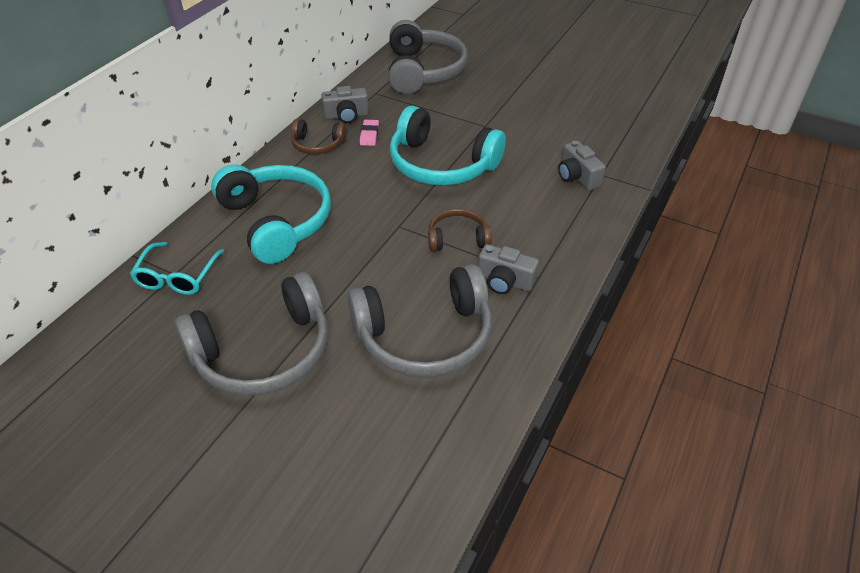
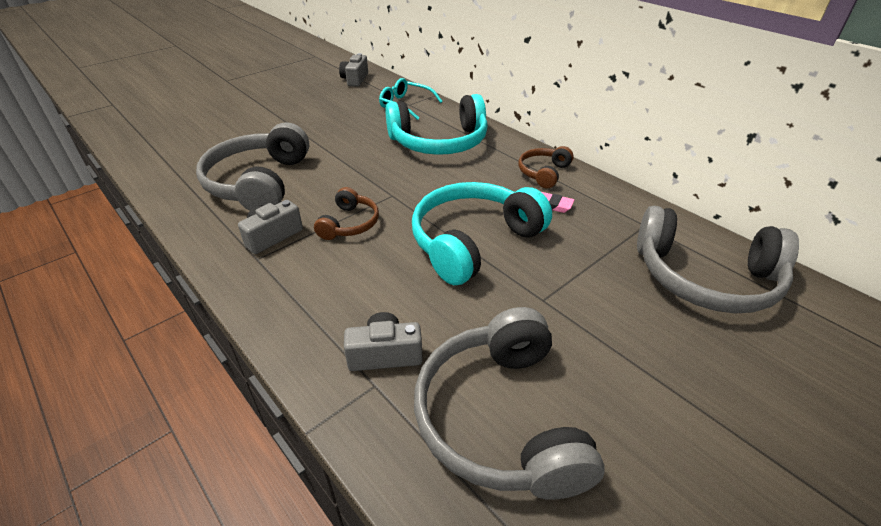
camera: 110 degrees right, 5 degrees down
grey headphones [175,272,328,396] -> grey headphones moved to [414,307,605,500]
grey camera [321,86,369,123] -> grey camera moved to [339,53,368,87]

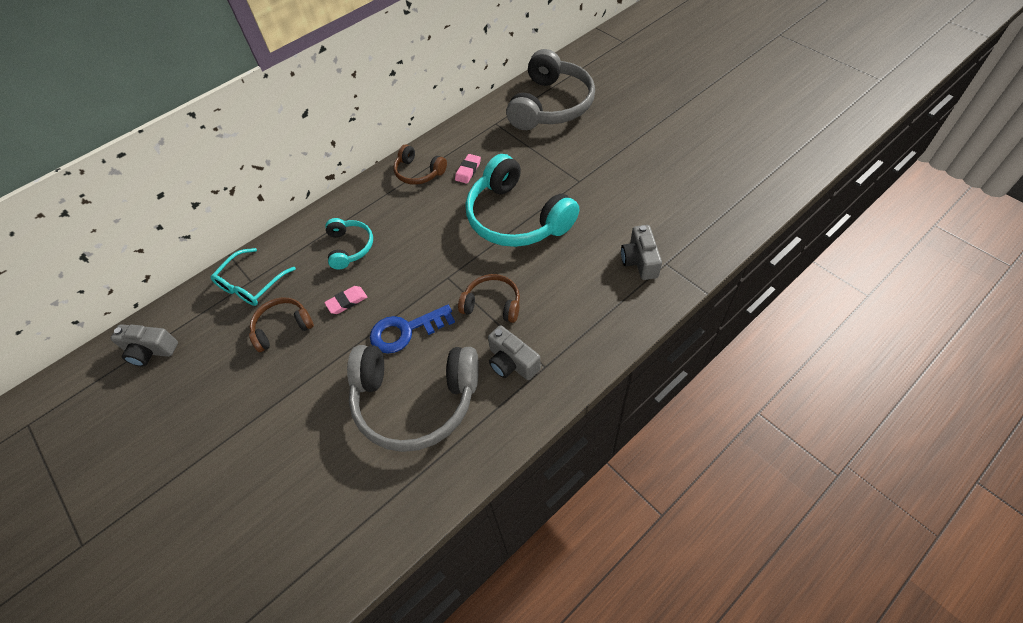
camera: 85 degrees left, 15 degrees up
turquoise headphones [385,94,488,155] -> turquoise headphones [325,218,373,269], size x0.51
grey headphones [414,307,605,500] -> none
none -> brown headphones [249,297,314,352]
none -> pink eraser [324,286,367,314]
none -> blue key [370,305,455,354]

